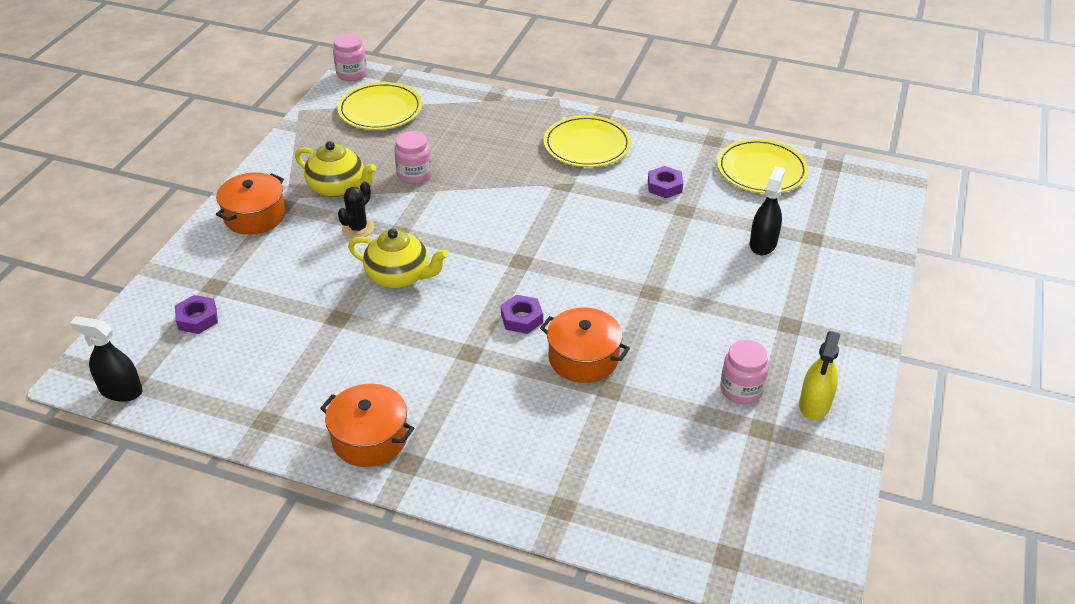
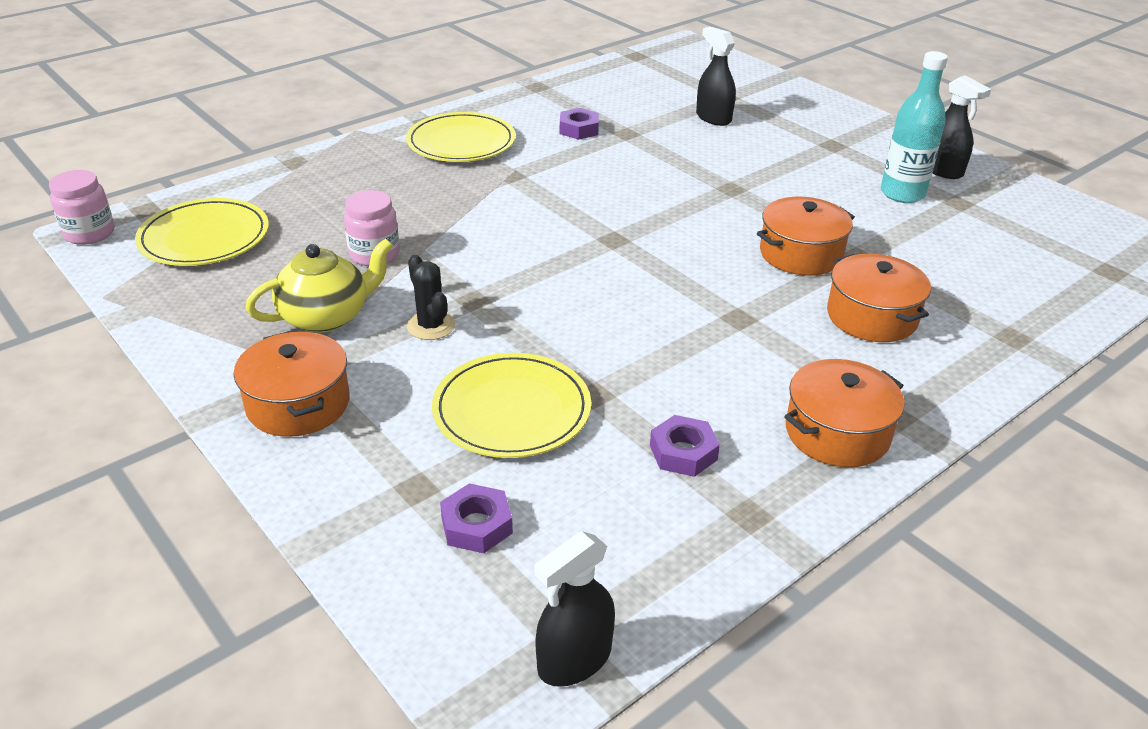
camera: 60 degrees left, 5 degrees down
yellow teapot [348,229,448,288] -> none
purple nut [501,295,543,334] -> purple nut moved to [650,415,720,477]
yellow plate [717,139,808,194] -> yellow plate moved to [432,353,591,458]
pink jar [720,340,769,404] -> turquoise bottle [881,51,948,203]
yellow spray bottle [799,331,840,420] -> black spray bottle [933,75,991,179]
none -> orange pot [827,254,931,342]

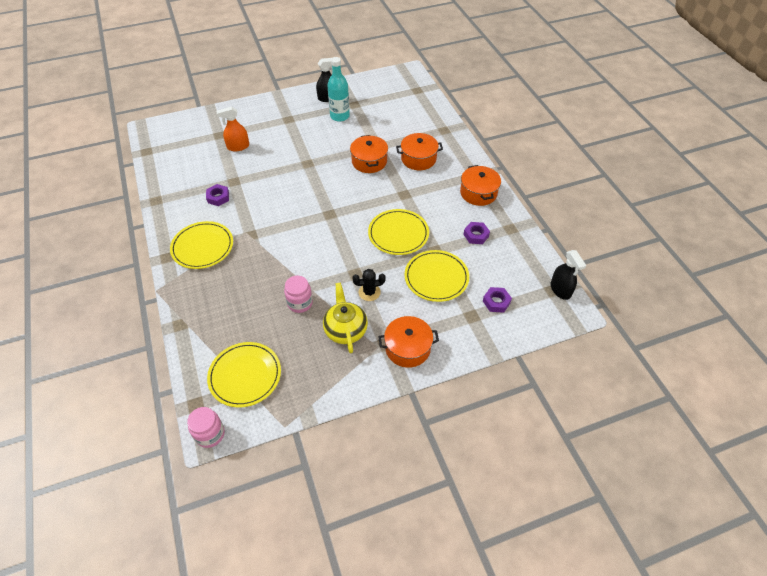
camera: 70 degrees left, 15 degrees up
black spray bottle [696,27,736,126] -> orange spray bottle [216,107,249,151]
none -> yellow plate [368,209,429,255]

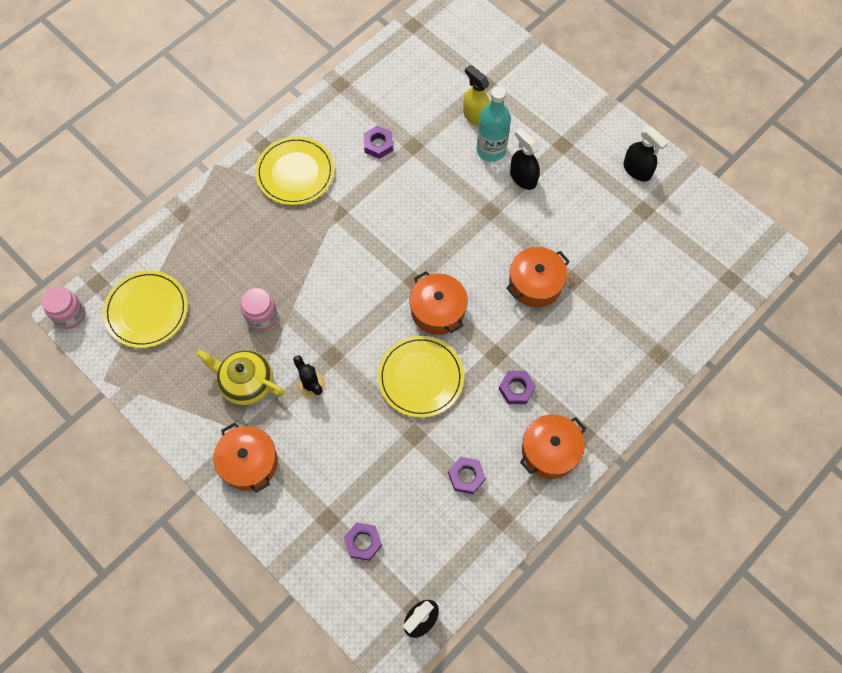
camera: 65 degrees right, 15 degrees up
orange spray bottle [216,107,249,151] -> yellow spray bottle [463,65,491,127]
yellow teapot [323,283,368,353] -> yellow teapot turned 120 degrees counterclockwise [196,350,285,405]
turquoise bottle [327,57,350,122] -> turquoise bottle moved to [477,86,511,162]
orange pot [396,133,443,170] -> orange pot moved to [409,271,468,335]
yellow plate [404,250,469,302] -> none
none -> purple nut [499,371,536,404]
none -> black spray bottle [510,128,540,190]

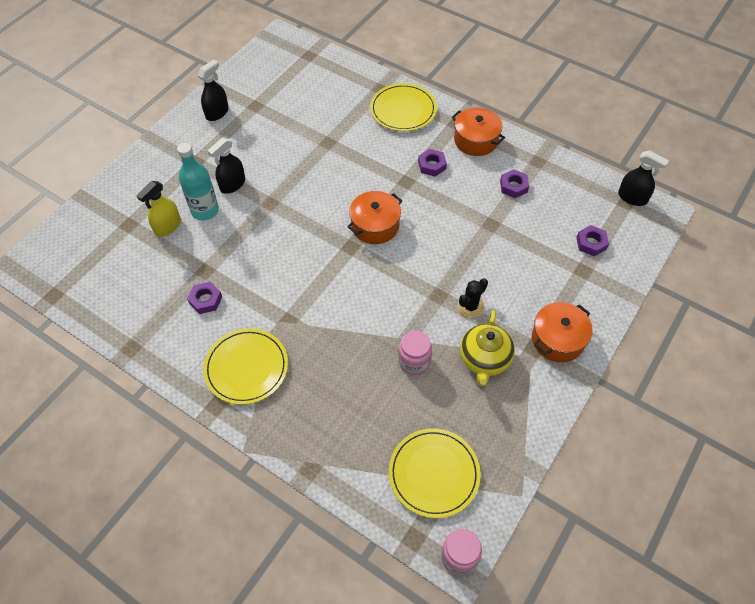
camera: 100 degrees left, 10 degrees down
yellow plate [378,336,464,418] -> yellow plate moved to [370,83,437,131]
orange pot [506,247,570,307] -> none

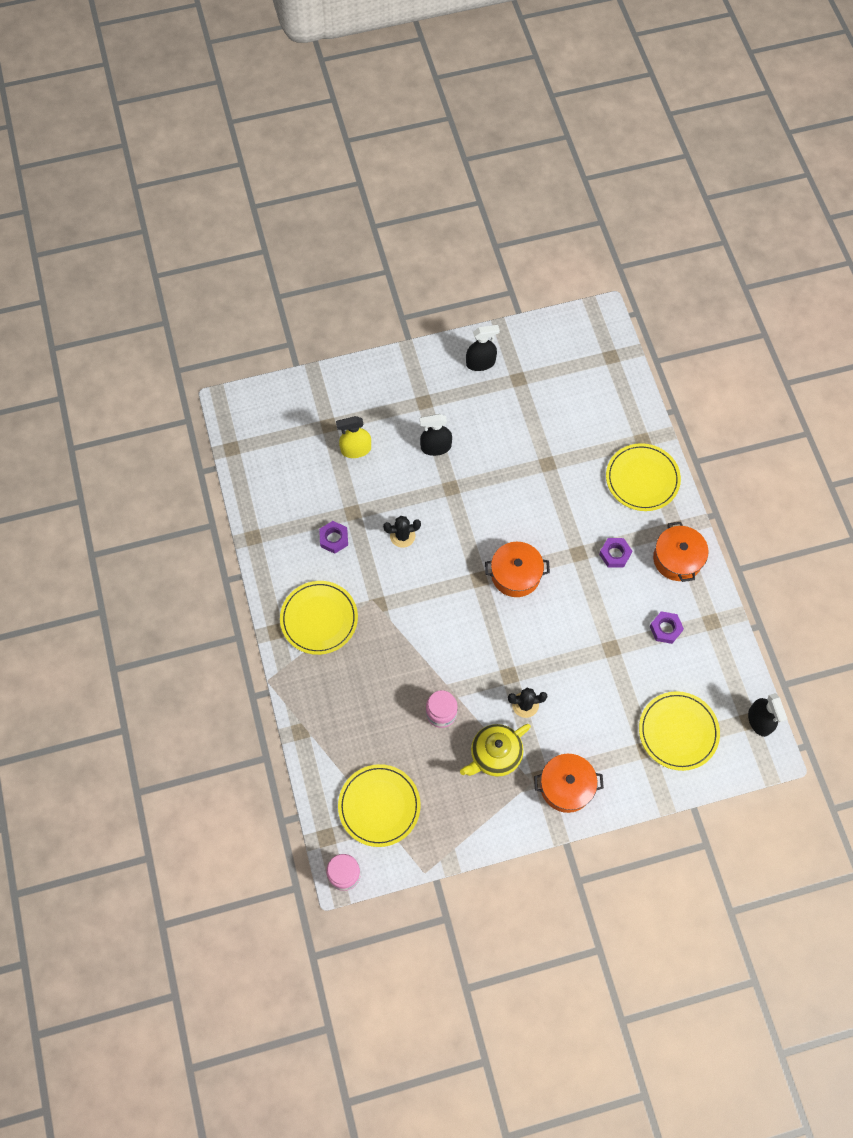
camera: 40 degrees right, 10 degrees up
turquoise bottle [177,143,219,220] -> none
purple nut [576,225,609,256] -> yellow plate [639,691,720,771]
none -> black cactus [383,516,421,548]

